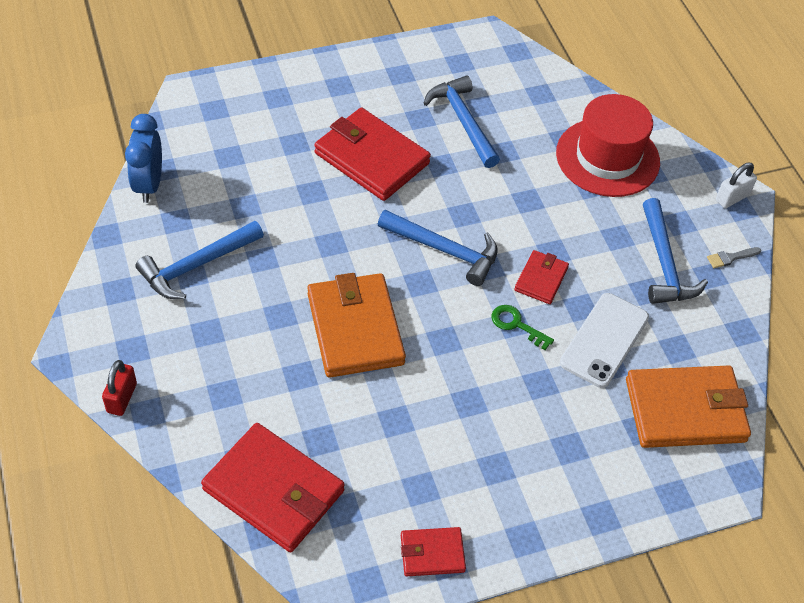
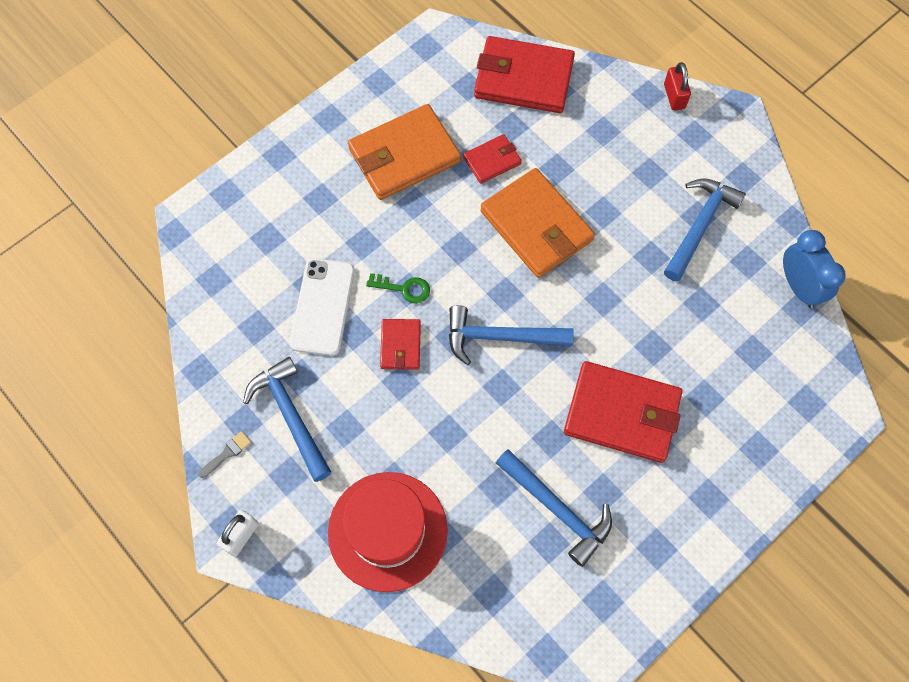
camera: 160 degrees right, 15 degrees up
red wallet [401,527,466,576] -> red wallet moved to [463,134,522,184]
orange wallet [626,365,751,448] -> orange wallet moved to [348,104,461,200]

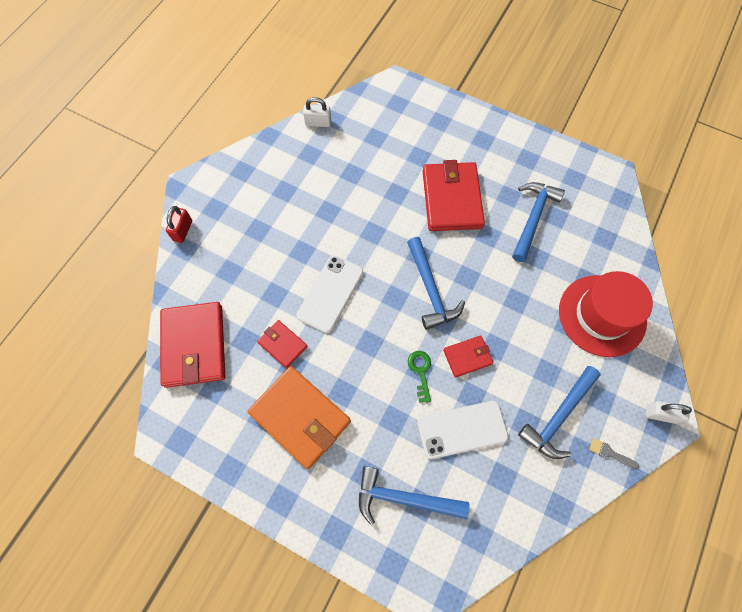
camera: 110 degrees left, 0 degrees up
orange wallet [480,168,595,278] -> white phone [297,255,363,333]
red padlock [664,62,691,111] -> red padlock turned 45 degrees counterclockwise [166,206,192,243]
blue hammer [664,178,746,282] -> blue hammer moved to [359,466,469,525]
blue clock [783,230,846,308] -> white padlock [303,97,331,127]

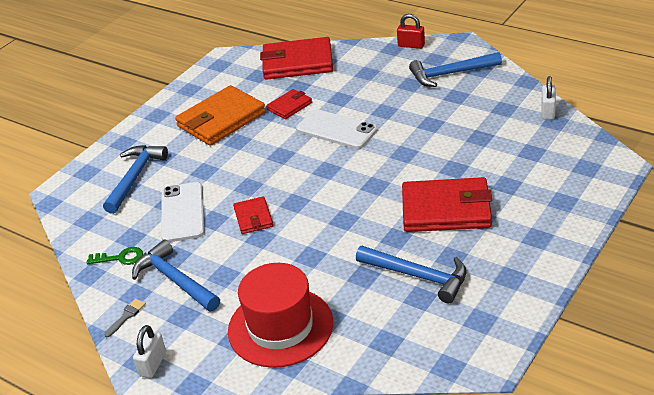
camera: 100 degrees right, 30 degrees down
blue hammer [407,237,465,330] -> blue hammer moved to [409,52,502,87]
green key [408,351,431,403] -> green key moved to [87,247,143,265]

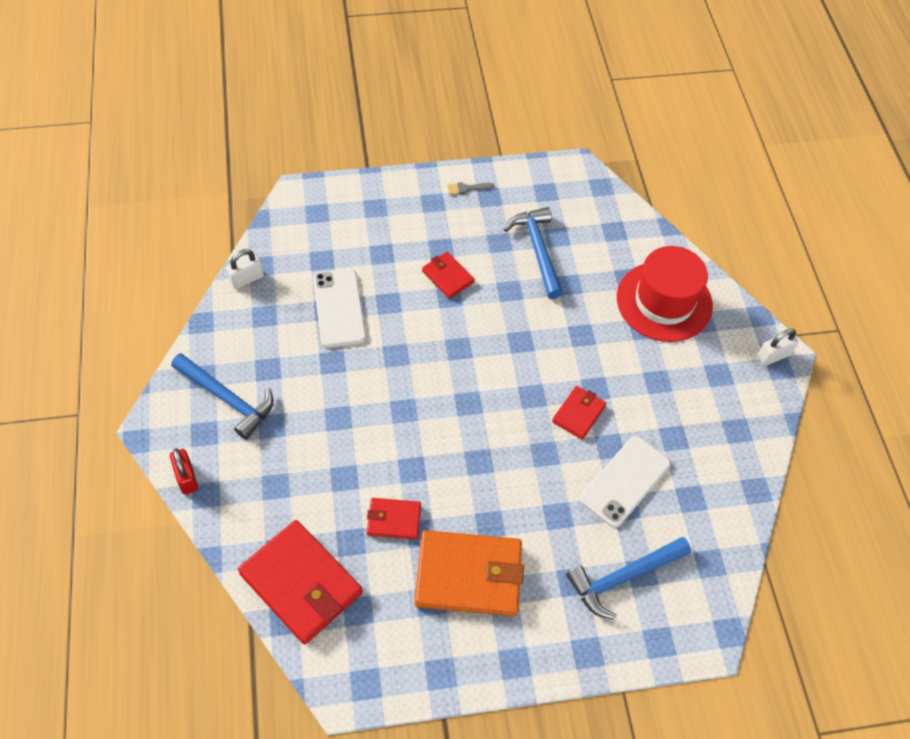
camera: 140 degrees left, 20 degrees up
green key [87,247,143,265] -> none
grey brush [104,299,146,337] -> grey brush moved to [448,182,495,195]
blue hammer [132,239,220,311] -> none
white phone [296,109,377,149] -> white phone moved to [313,269,366,348]
red wallet [402,177,492,232] -> red wallet [422,252,475,299], size x0.51

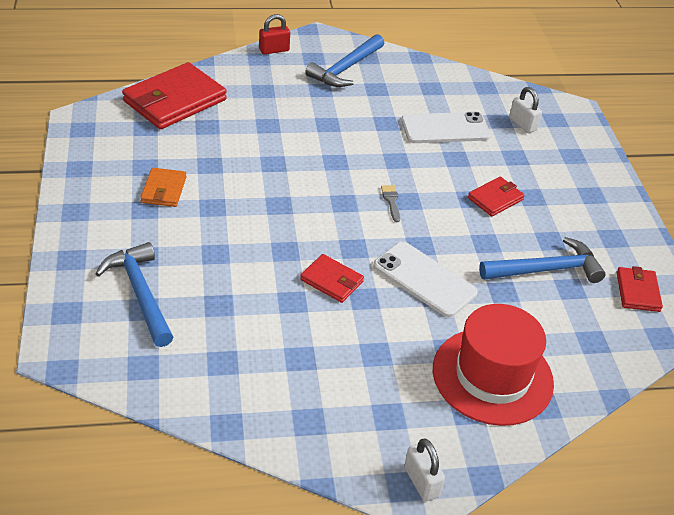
camera: 90 degrees right, 15 degrees down
white padlock [226,249,264,289] -> white padlock moved to [509,87,542,133]
red wallet [367,498,421,540] -> red wallet moved to [617,266,663,312]
orange wallet [415,530,524,616] -> orange wallet [140,168,187,207], size x0.51
grey brush [448,182,495,195] -> grey brush moved to [381,185,400,222]
white phone [580,436,671,528] -> white phone moved to [373,242,478,317]

